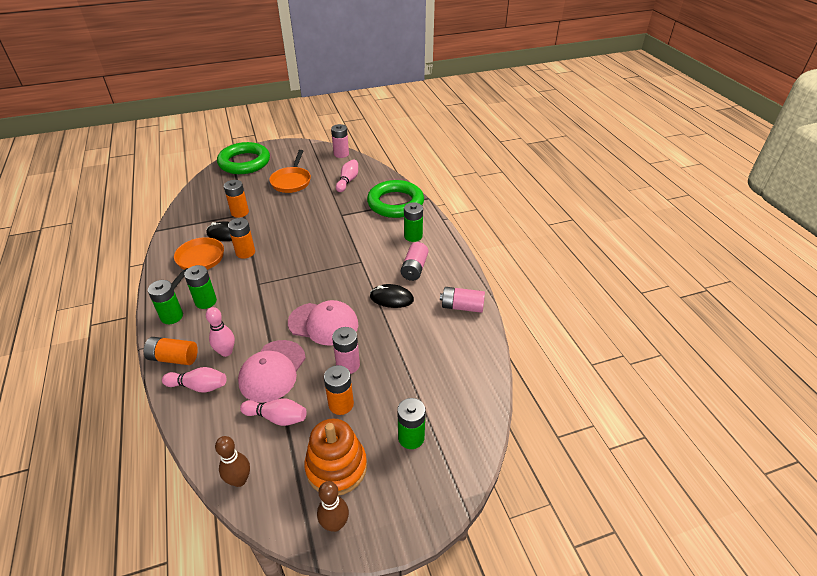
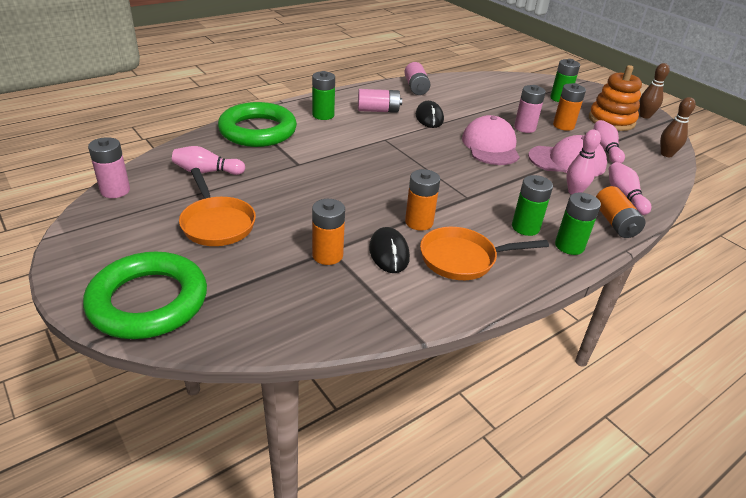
camera: 110 degrees left, 5 degrees down
orange pan [269,150,311,193] -> orange pan turned 75 degrees clockwise [179,168,256,246]

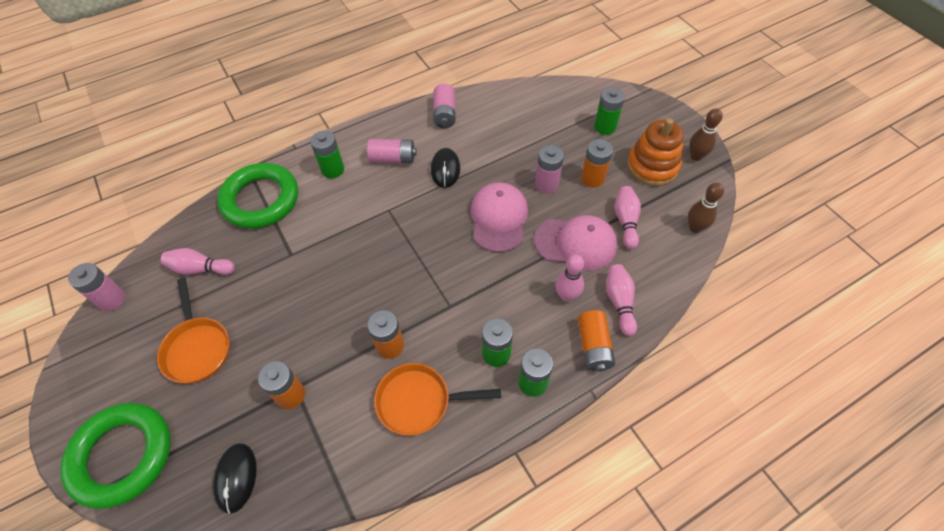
camera: 10 degrees right, 20 degrees up
black mouse [369,227,410,273] -> black mouse moved to [213,443,257,514]

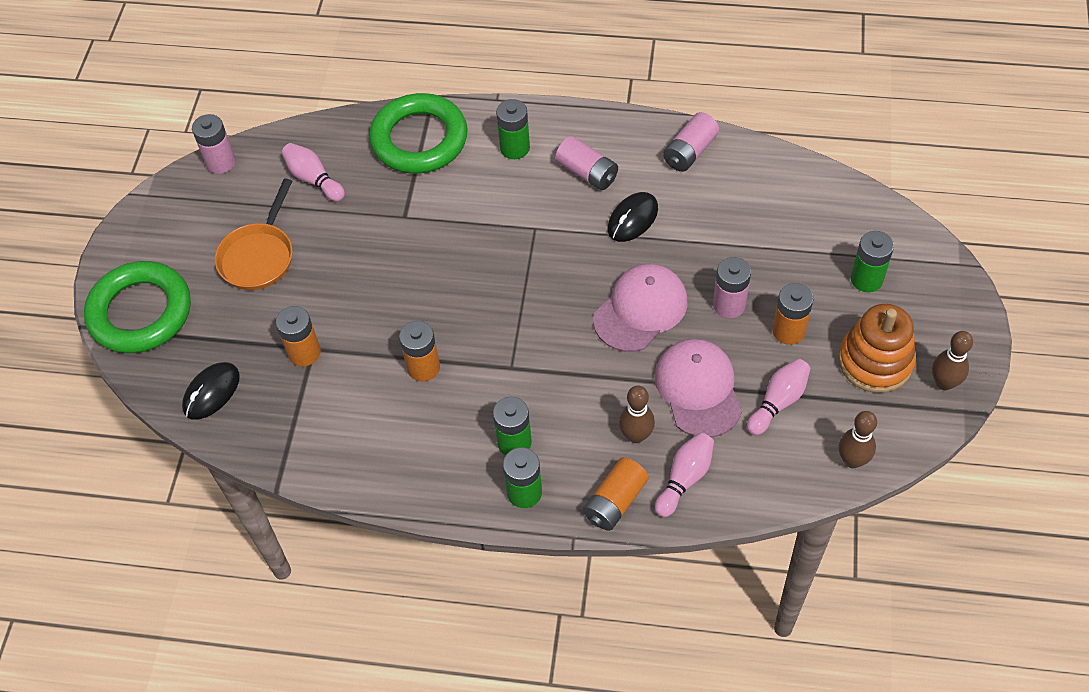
camera: 40 degrees right, 0 degrees up
orange pan [374,363,501,436] -> none
pink cap [534,215,617,270] -> pink cap turned 150 degrees counterclockwise [655,339,742,437]
pink bowling pin [556,254,584,302] -> brown bowling pin [619,386,655,443]

